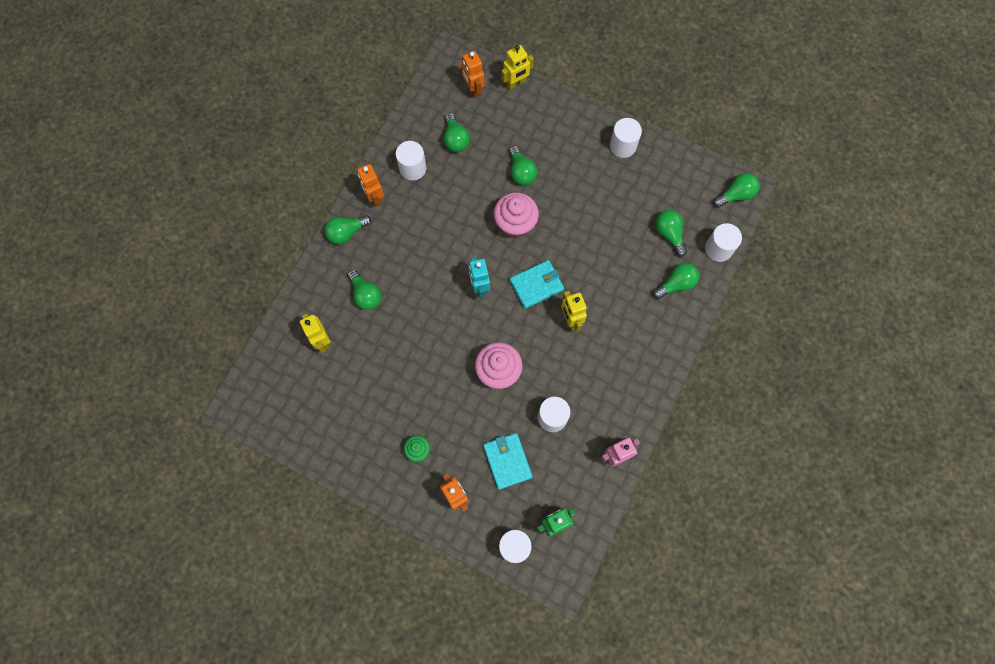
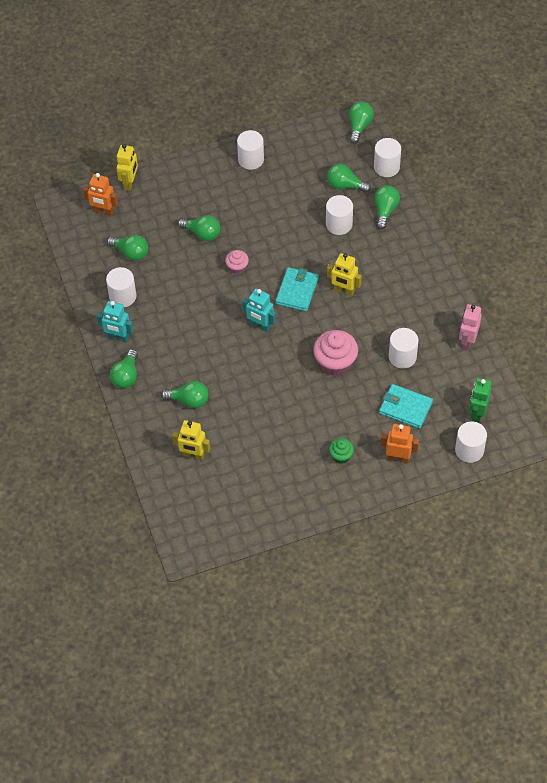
camera: 45 degrees left, 15 degrees down
orange robot [357,164,384,207] -> turquoise robot [97,301,134,342]
pink cupcake [494,192,539,238] -> pink cupcake [225,250,249,274], size x0.54
none -> white cylinder [326,195,353,235]

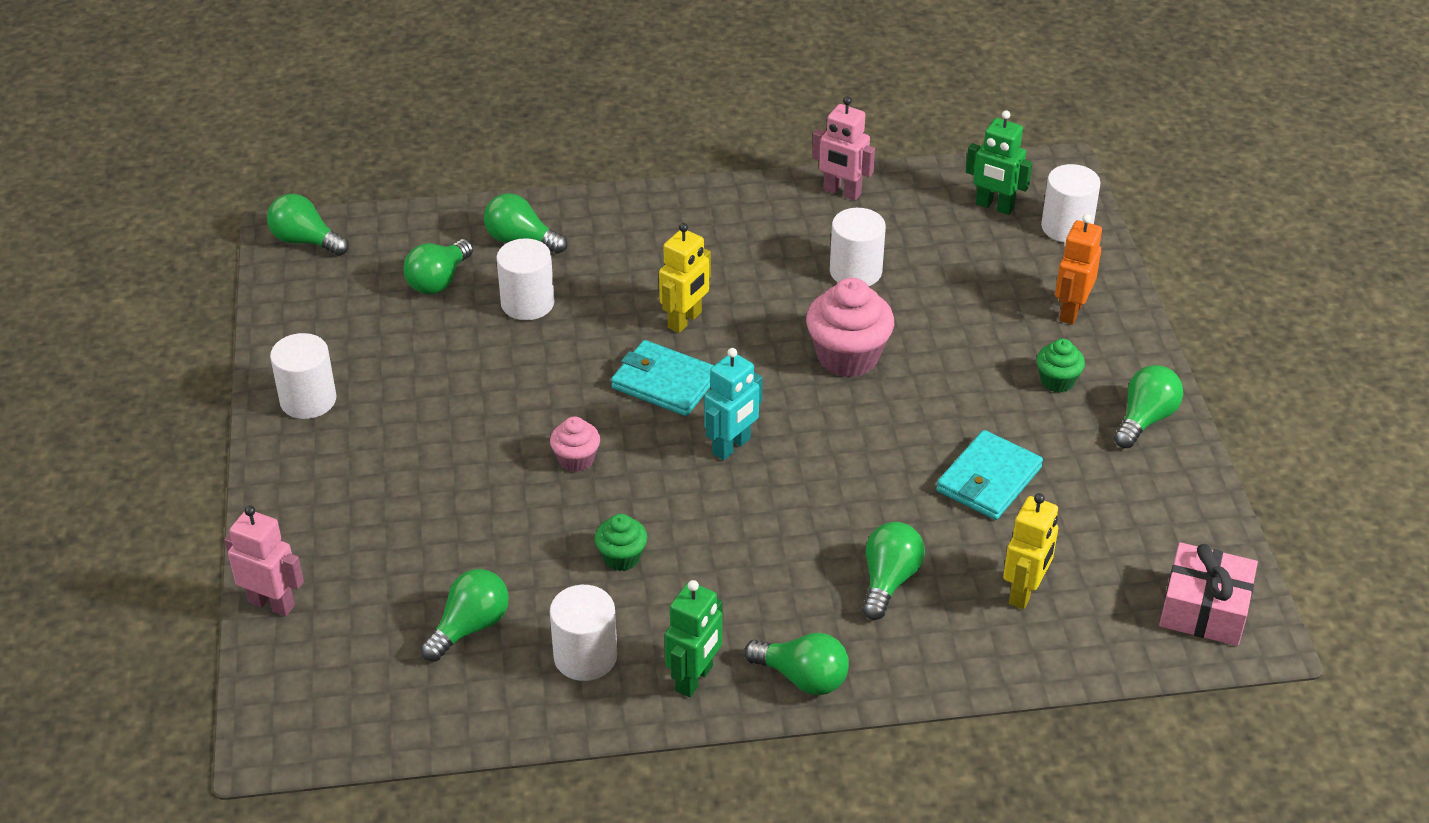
camera: 80 degrees left, 15 degrees down
orange robot [83,173,118,216] -> none
turquoise robot [97,301,134,342] -> green robot [665,580,723,697]
yellow robot [116,144,138,191] -> pink robot [224,505,304,616]
green light bulb [178,215,220,241] -> green light bulb moved to [1114,365,1183,448]
white cylinder [374,138,401,177] -> none
turquoise wallet [379,384,433,429] -> turquoise wallet moved to [936,430,1043,520]
none -> green cupcake [595,514,647,571]
none -> pink gift [1159,542,1258,646]

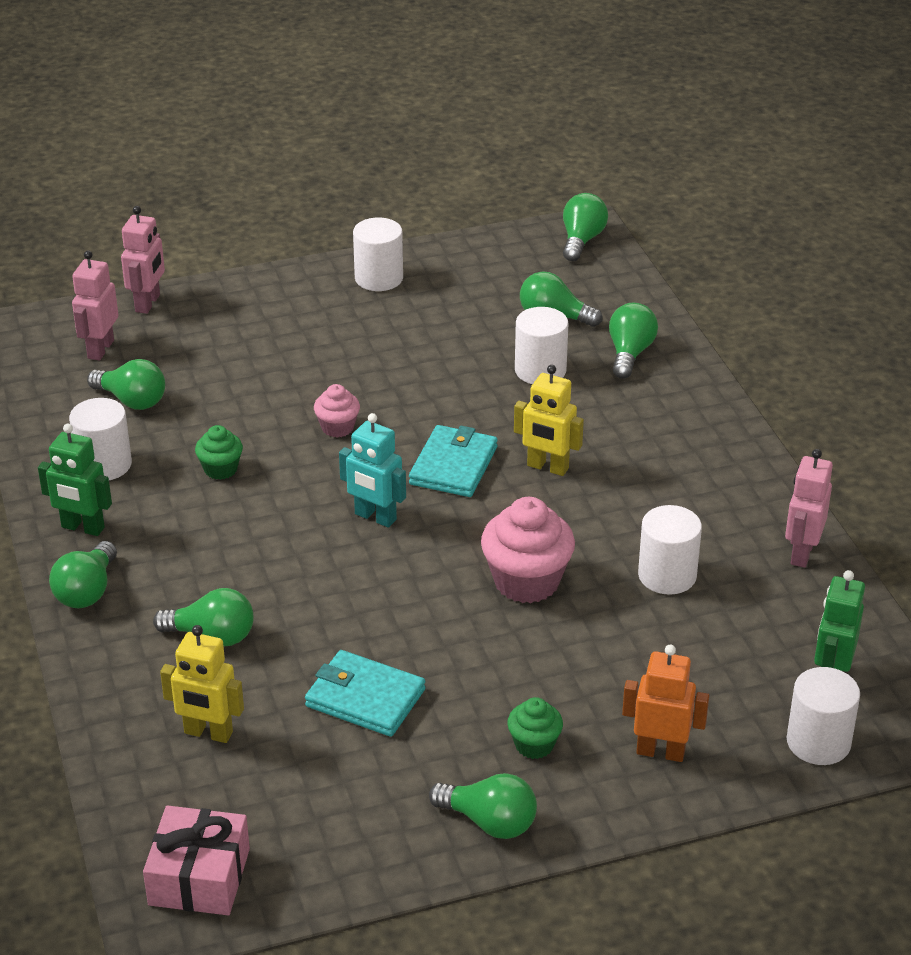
camera: 80 degrees right, 5 degrees down
none -> pink robot [72,250,119,361]

